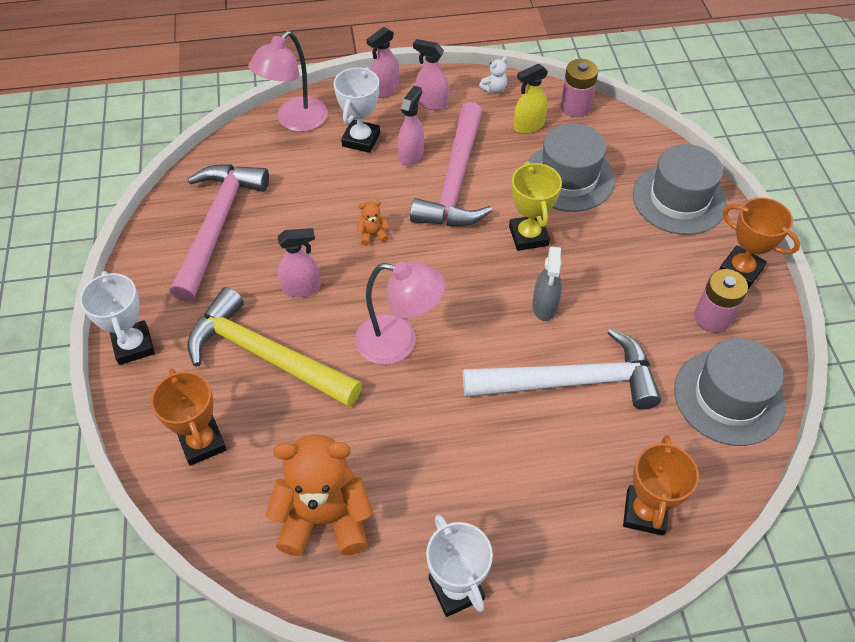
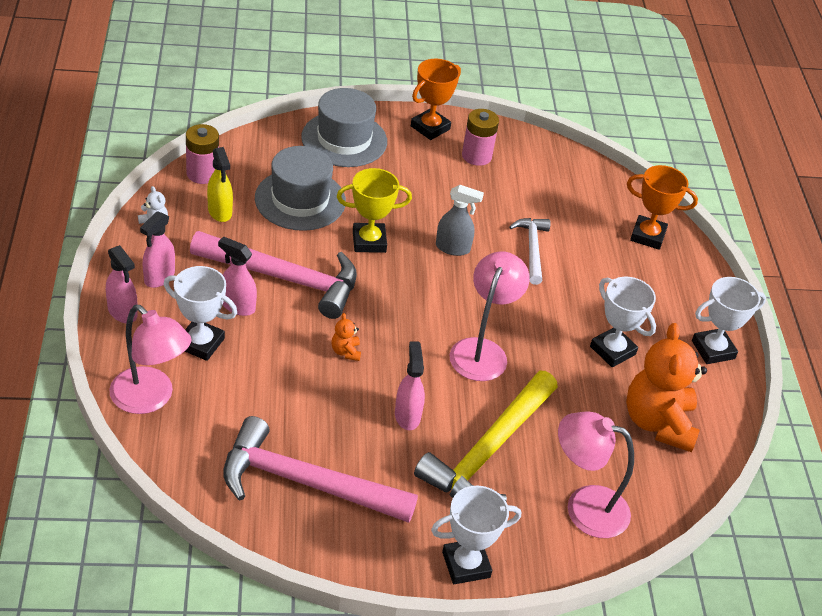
camera: 90 degrees left, 10 degrees down
orange trophy [151,368,227,466] -> pink lamp [558,411,634,538]
white hammer [463,328,661,409] -> white hammer [509,218,551,285], size x0.55
grey hat [674,338,786,446] -> none
none -> white trophy [590,277,656,367]

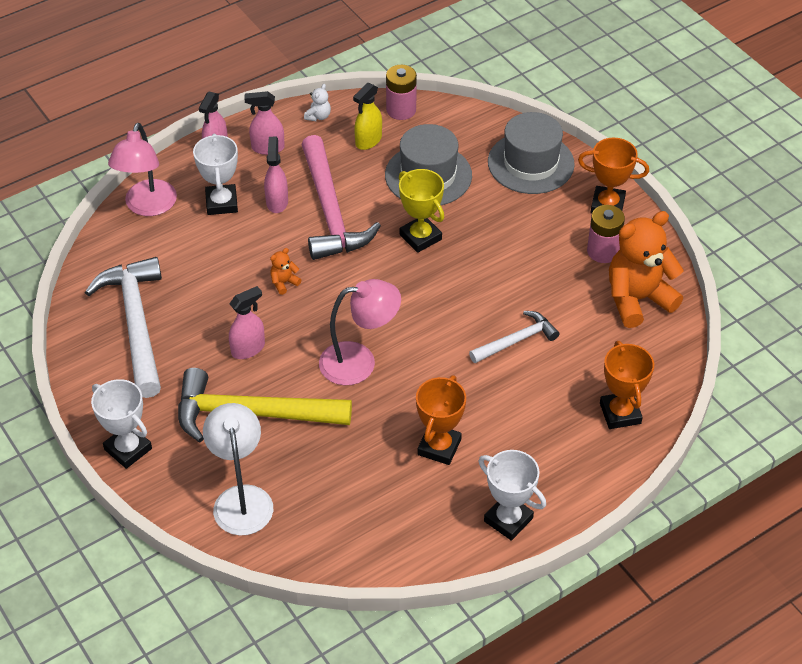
camera: 65 degrees right, 5 degrees up
pink hammer [223,416,418,523] -> white hammer [85,257,162,398]
grey spray bottle [436,185,484,256] -> none
pink lamp [558,411,634,538] -> white lamp [203,403,273,535]
white trophy [590,277,656,367] -> orange trophy [416,375,466,465]
orange teddy bear [626,323,707,452] -> orange teddy bear moved to [609,211,684,328]

